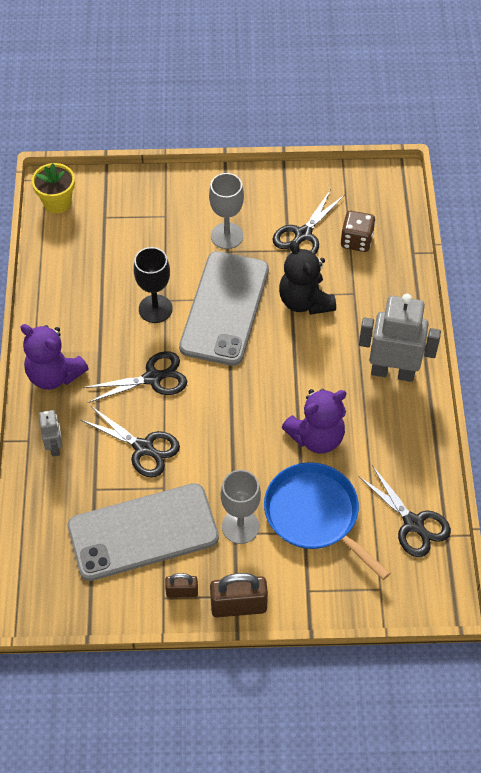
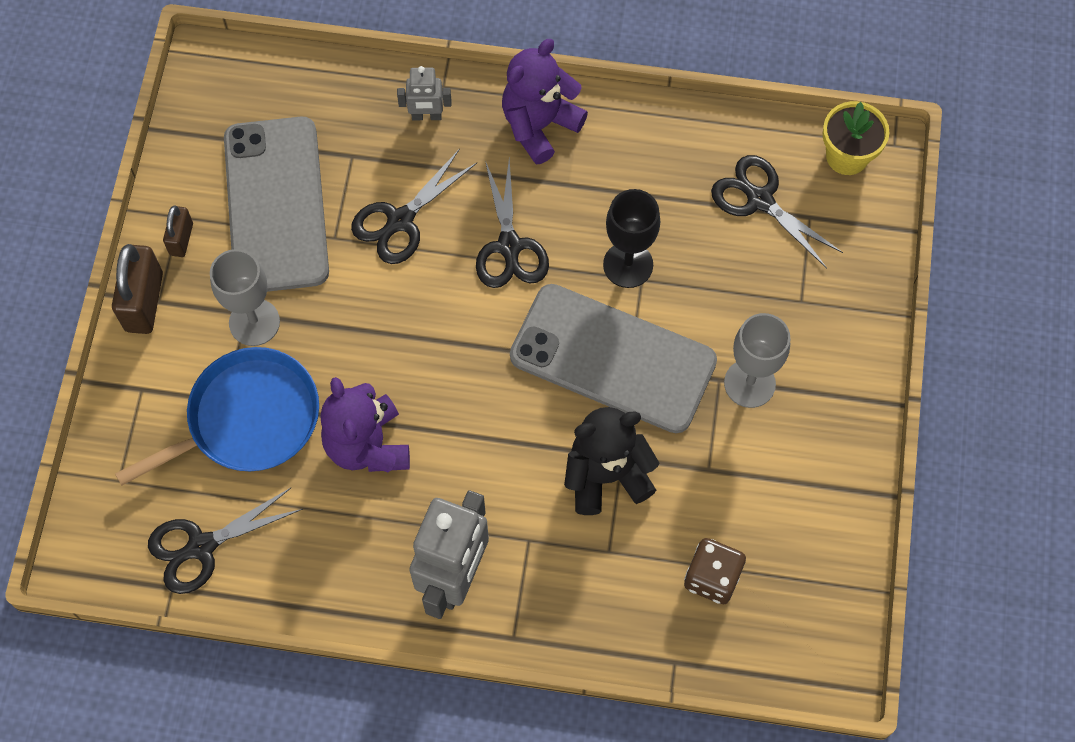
camera: 100 degrees right, 10 degrees up
black scissors [272,189,345,253] -> black scissors moved to [711,155,843,269]

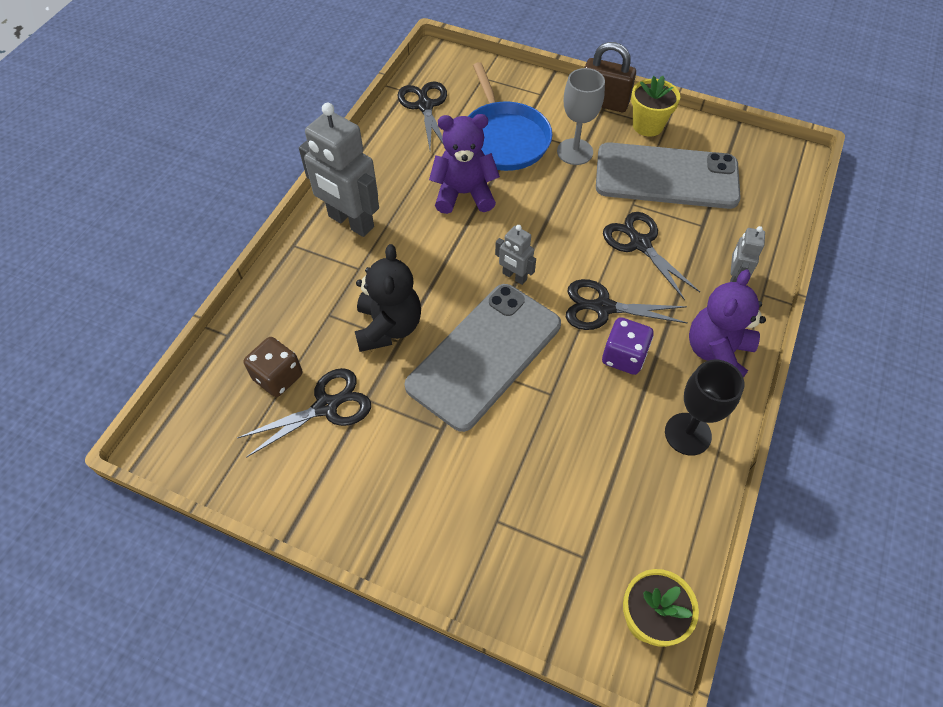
camera: 105 degrees right, 10 degrees down
brown padlock [163,205,193,257] -> yellow flower pot [631,76,680,137]
purple teddy bear [502,39,588,165] -> purple teddy bear turned 120 degrees counterclockwise [689,269,766,378]
black goblet [603,189,660,288] -> black goblet moved to [665,359,744,456]
black scissors [711,155,843,269] -> black scissors moved to [237,368,371,458]
grey goblet [724,313,790,408] -> none
none -> grey robot [495,225,536,285]
none -> purple dice [602,317,654,375]

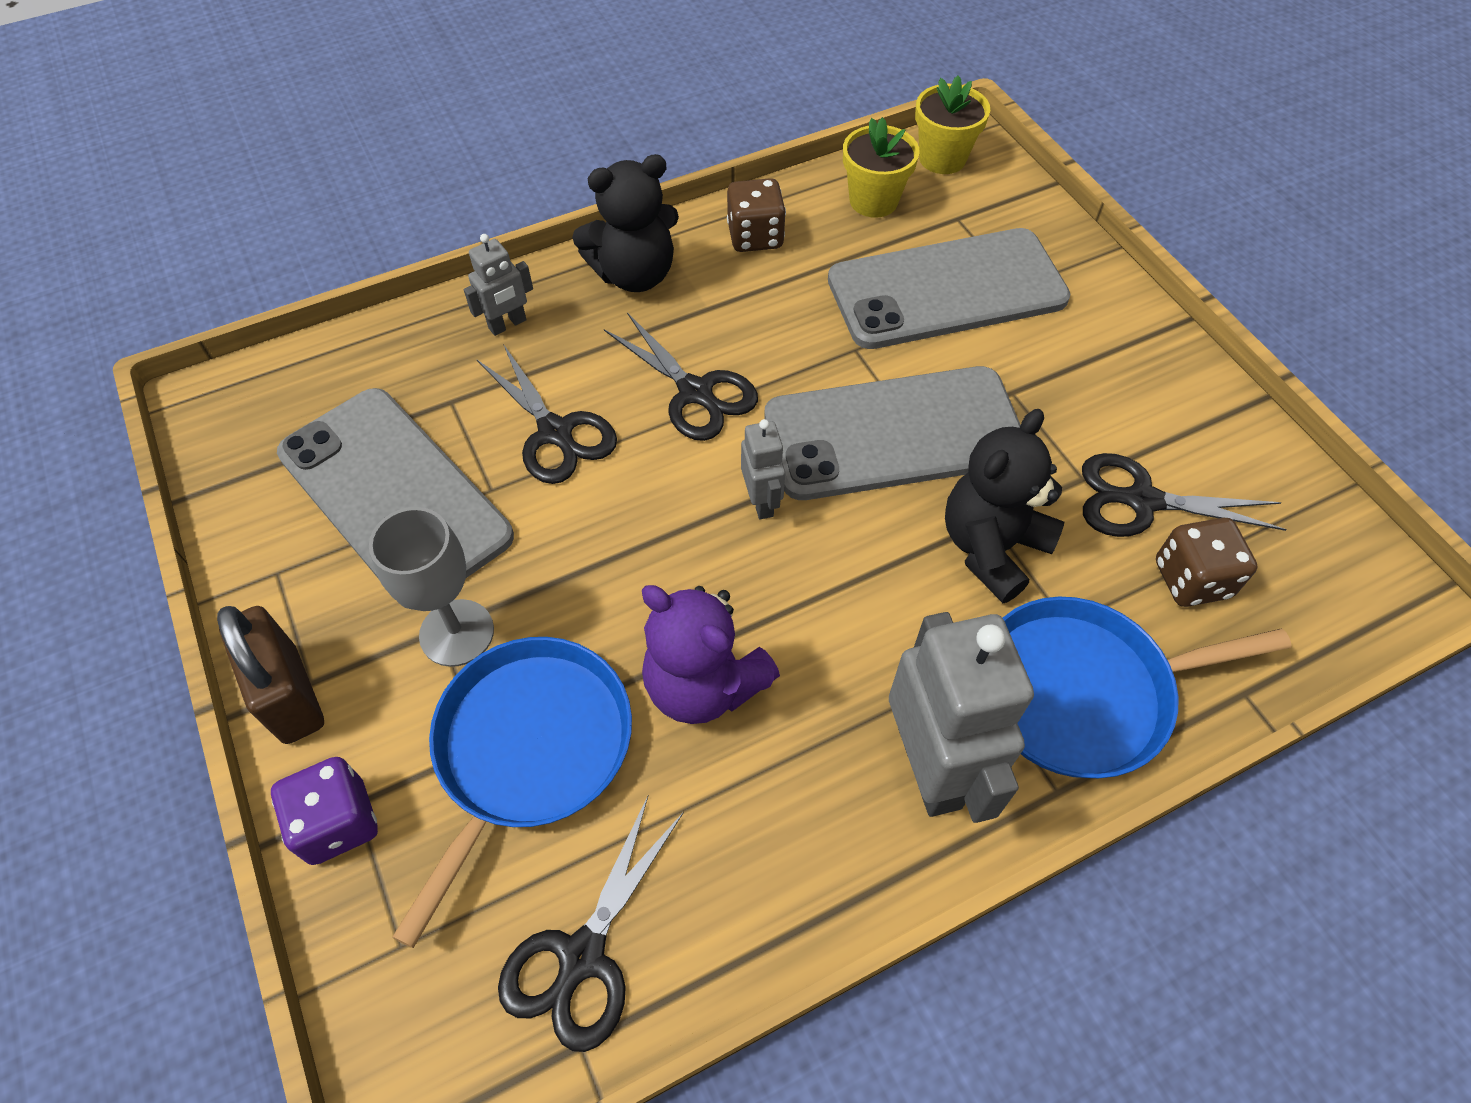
camera: 140 degrees left, 0 degrees up
purple dice [602,317,654,375] -> purple dice moved to [271,757,378,865]
black scissors [603,212,700,300] -> black scissors turned 45 degrees counterclockwise [477,344,617,484]
yellow flower pot [631,76,680,137] -> yellow flower pot moved to [843,117,919,218]
black goblet [665,359,744,456] -> brown dice [727,178,786,252]
purple teddy bear [689,269,766,378] -> black teddy bear [572,154,679,292]
none -> grey phone [828,228,1070,349]
none -> blue pan [1003,597,1292,778]

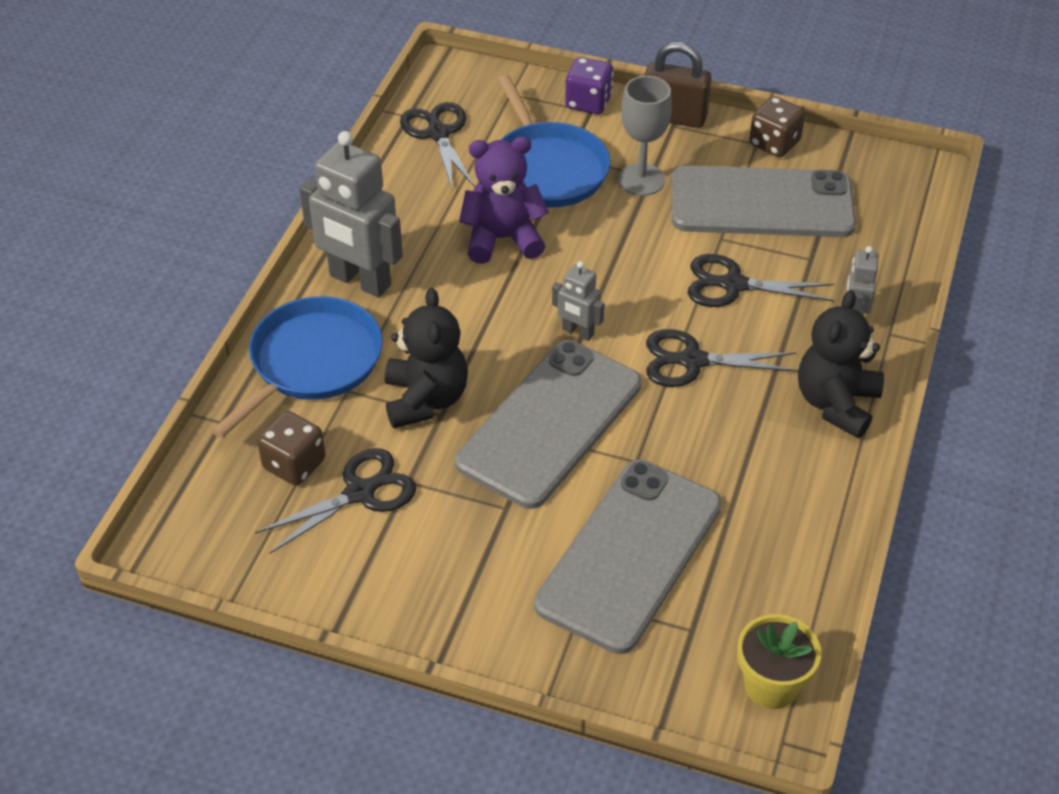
camera: 135 degrees right, 10 degrees down
brown dice [727,178,786,252] -> brown dice moved to [749,96,805,157]
yellow flower pot [843,117,919,218] -> none

